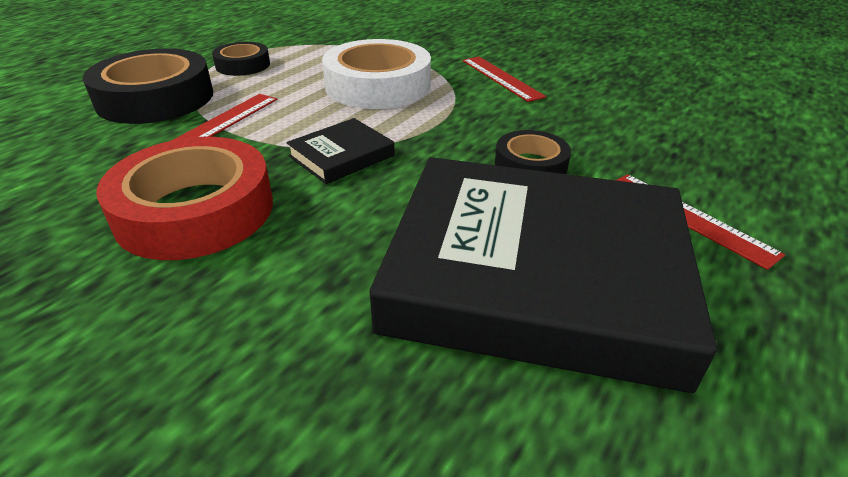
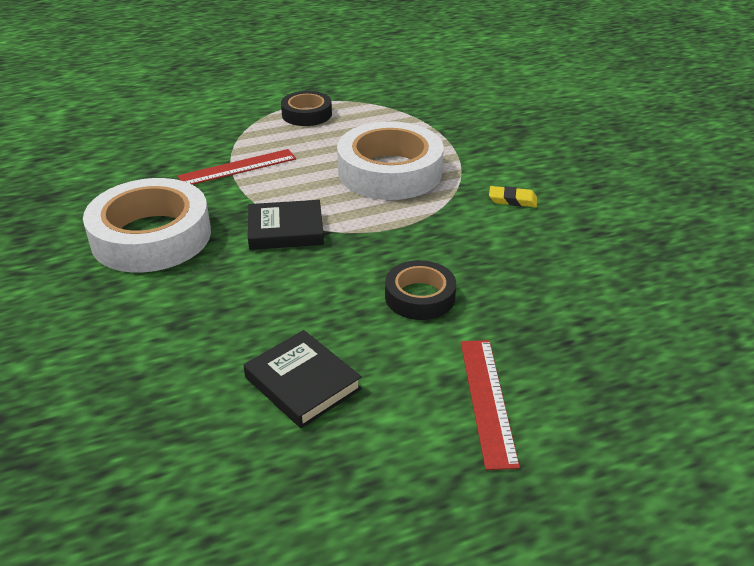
camera: 35 degrees right, 0 degrees up
black tape [83,48,213,124] -> none
red tape [96,137,273,260] -> white tape [83,178,211,272]
black book [369,157,717,393] -> black book [244,330,362,428], size x0.40
red ruler [463,57,546,102] -> yellow eraser [489,186,537,207]

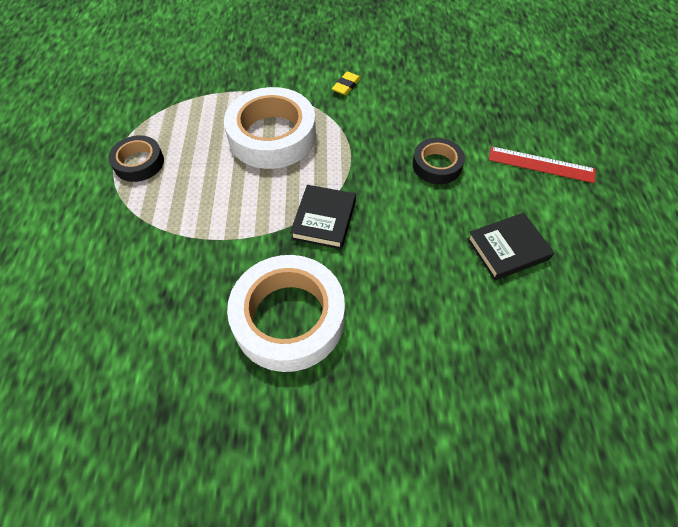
camera: 70 degrees left, 20 degrees up
red ruler [178,149,296,185] -> none

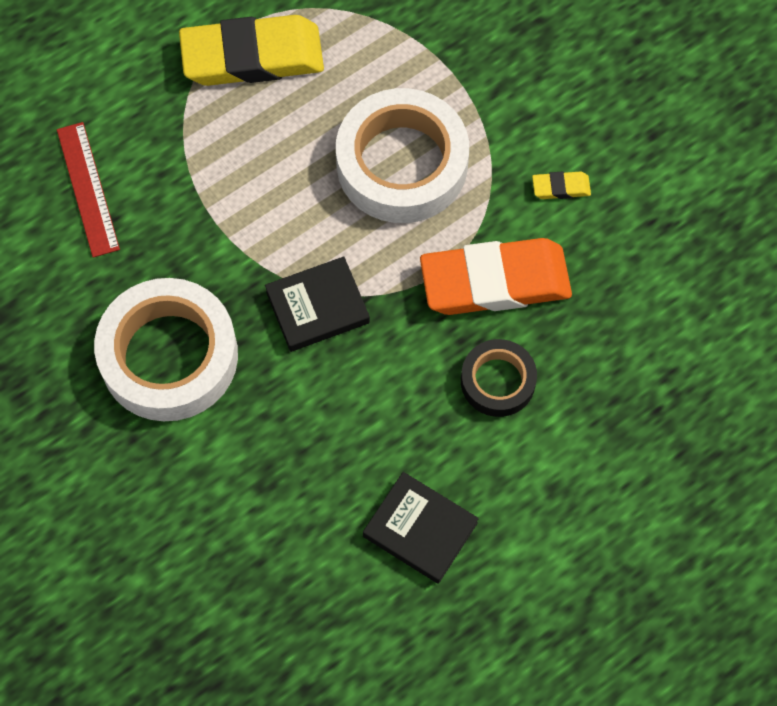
camera: 55 degrees right, 10 degrees up
black tape [109,135,164,182] -> yellow eraser [179,15,324,86]
red ruler [488,146,596,183] -> red ruler moved to [57,122,120,258]
none -> orange eraser [420,238,572,315]

